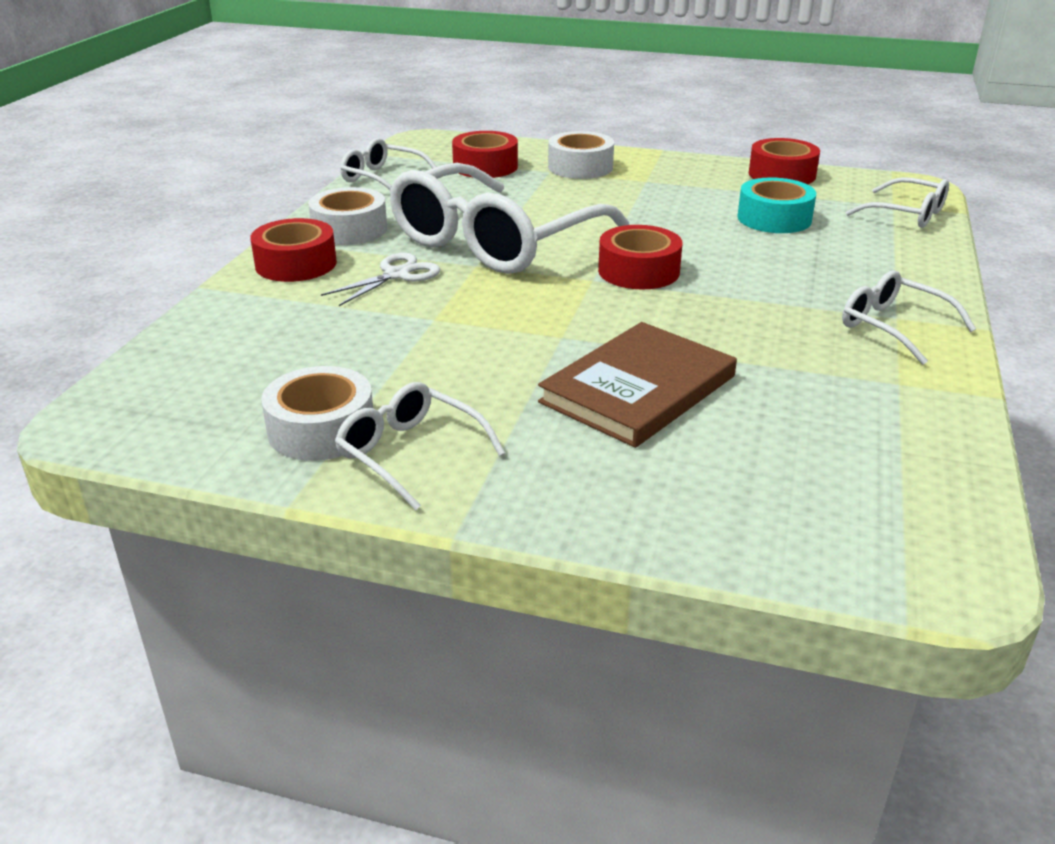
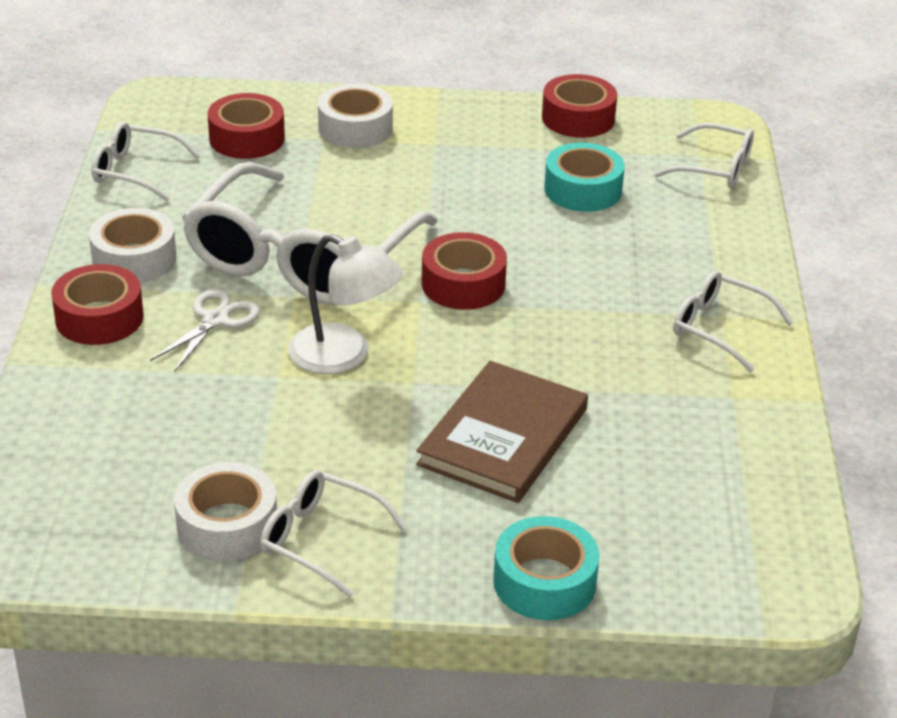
camera: 15 degrees left, 5 degrees up
none -> white lamp [288,234,403,374]
none -> turquoise tape [493,516,600,620]

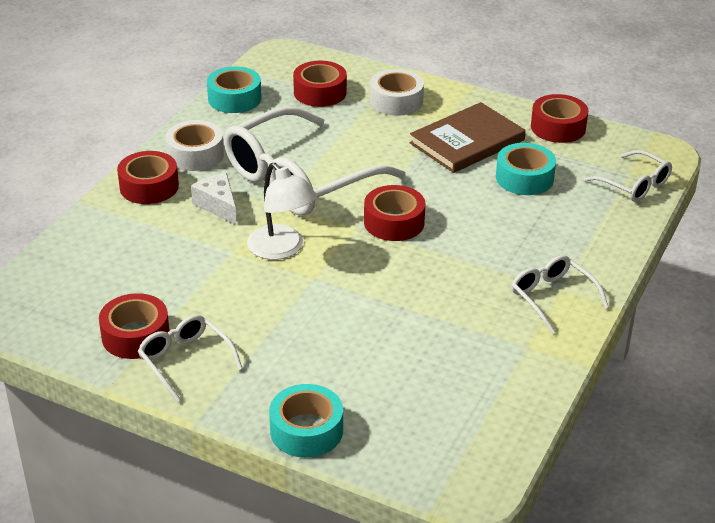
camera: 25 degrees right, 0 degrees up
white glasses [92,122,201,201] -> turquoise tape [207,66,262,113]
white scissors [150,289,260,372] -> white cheese [191,173,237,225]
white tape [174,462,277,561] -> red tape [99,293,170,359]
brown book [416,361,588,503] -> brown book moved to [410,102,526,173]

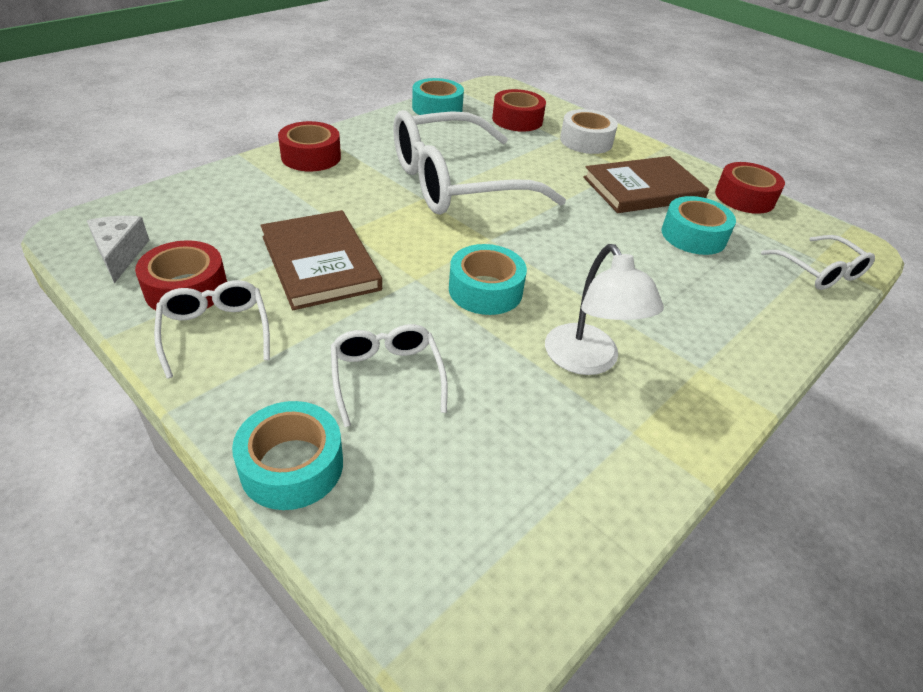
camera: 15 degrees right, 5 degrees up
white tape [165,120,224,171] -> none
white cheese [191,173,237,225] -> white cheese moved to [87,216,149,283]
white lamp [247,163,317,260] -> white lamp moved to [545,244,664,375]
red tape [364,185,425,241] -> none
white glasses [512,255,609,334] -> white glasses moved to [331,324,448,427]
none -> brown book [260,210,382,310]
none -> turquoise tape [449,244,527,315]

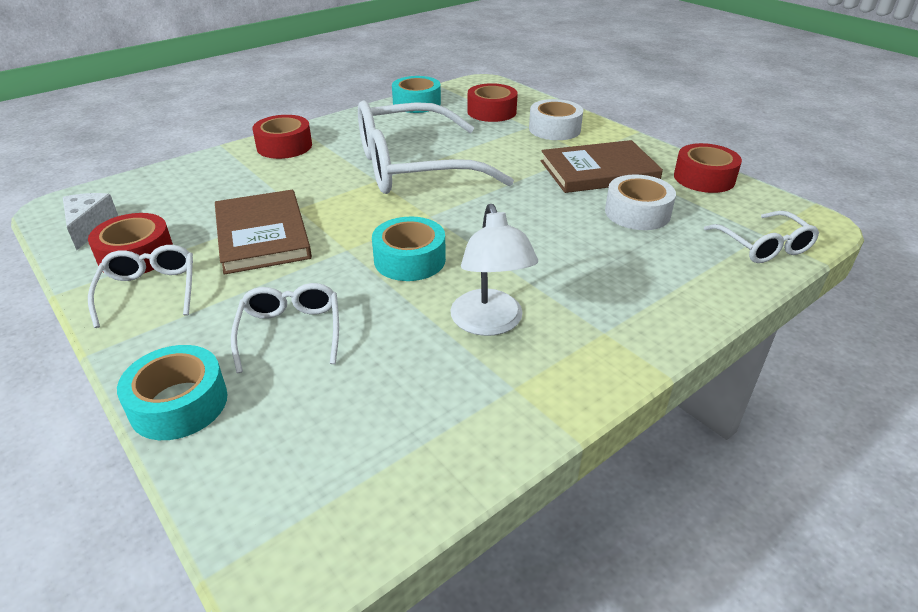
camera: 10 degrees right, 5 degrees down
turquoise tape [661,196,736,255] -> white tape [605,174,676,230]

